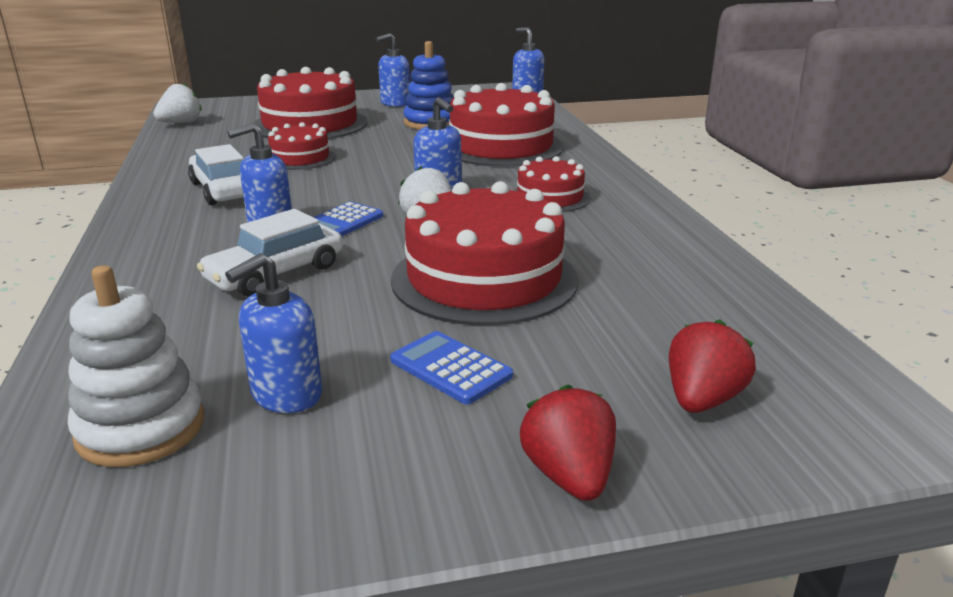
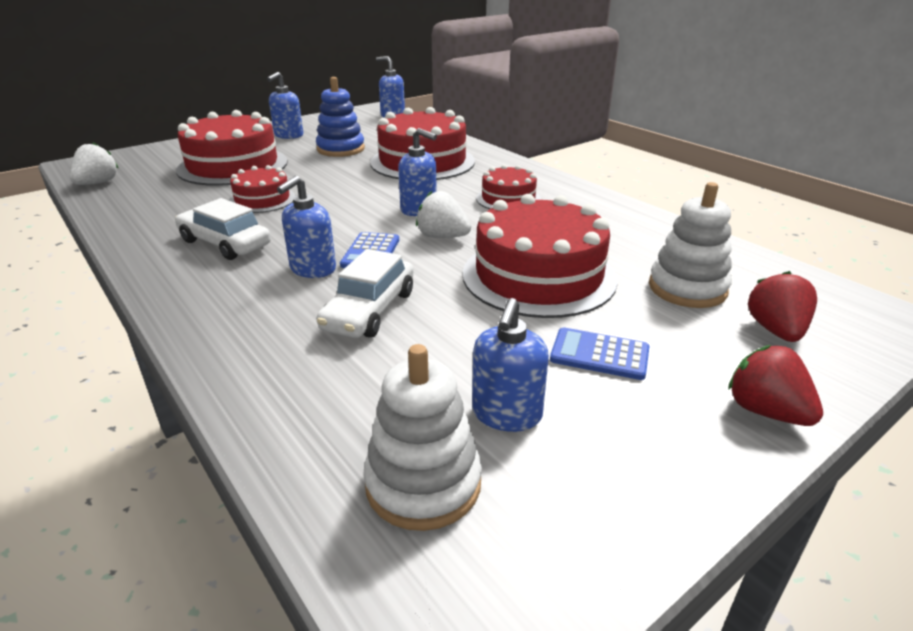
camera: 25 degrees left, 5 degrees up
none -> white stacking toy [649,182,732,308]

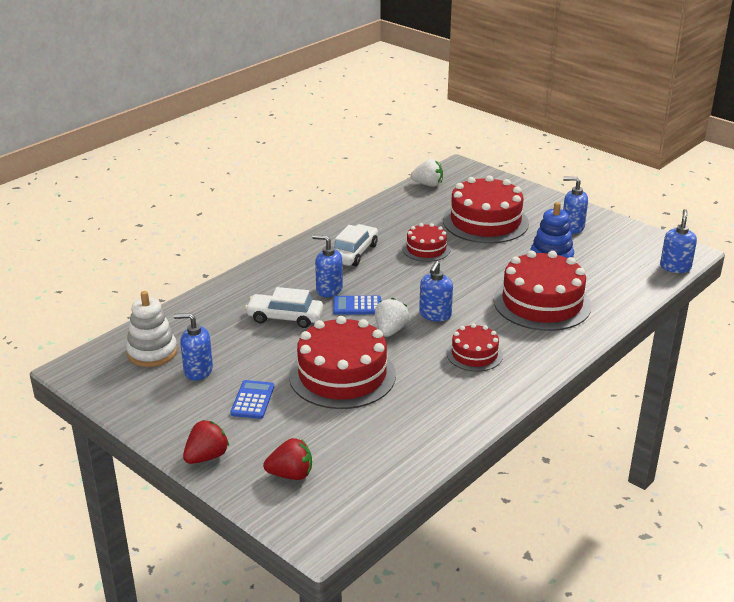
camera: 80 degrees right, 0 degrees up
white stacking toy [649,182,732,308] -> none

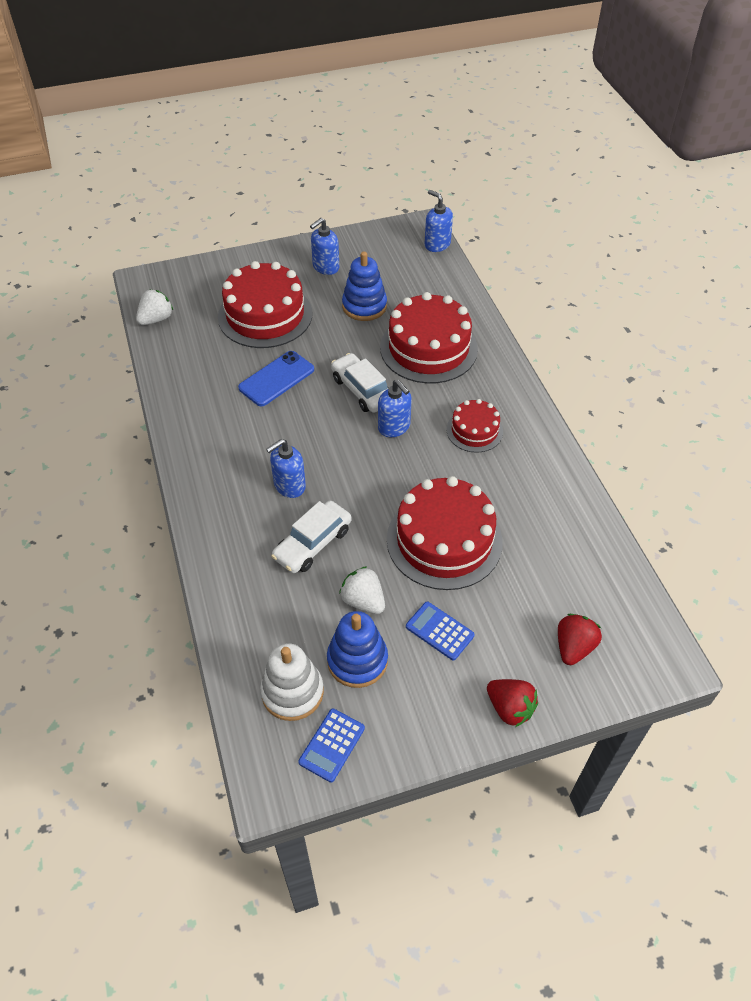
camera: 60 degrees left, 20 degrees up
blue soap dispenser [174,313,213,381] -> blue stacking toy [327,611,388,688]
red strawberry [183,420,229,464] -> red strawberry turned 150 degrees clockwise [487,679,538,727]
blue calculator [333,296,381,315] -> blue calculator moved to [298,709,365,782]
white car [334,224,378,266] -> white car moved to [331,353,389,413]
white strawberry [375,298,409,337] -> white strawberry moved to [339,566,385,614]
red cake [402,223,450,262] -> blue phone [238,351,314,406]

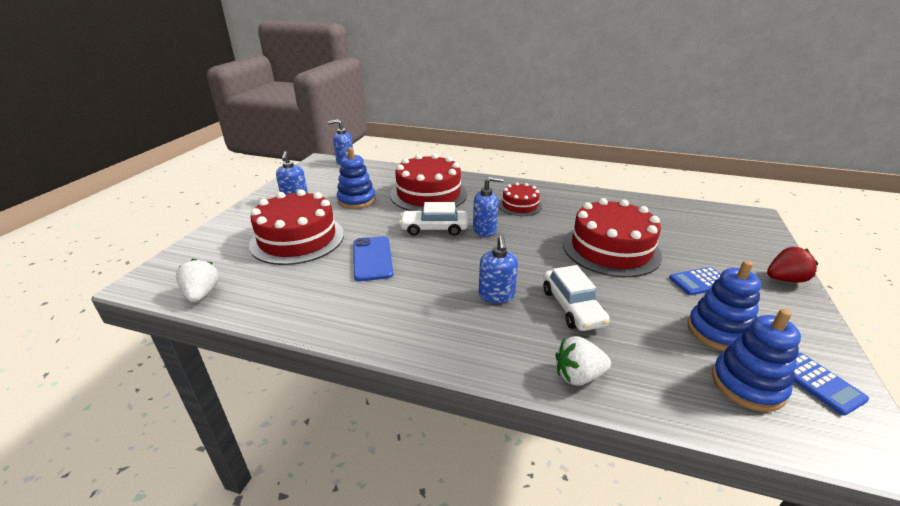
camera: 55 degrees left, 20 degrees down
white stacking toy [260,643,324,721] -> blue stacking toy [712,309,801,412]
white strawberry [339,566,385,614] -> white strawberry moved to [555,336,611,386]
red strawberry [558,614,602,665] -> none

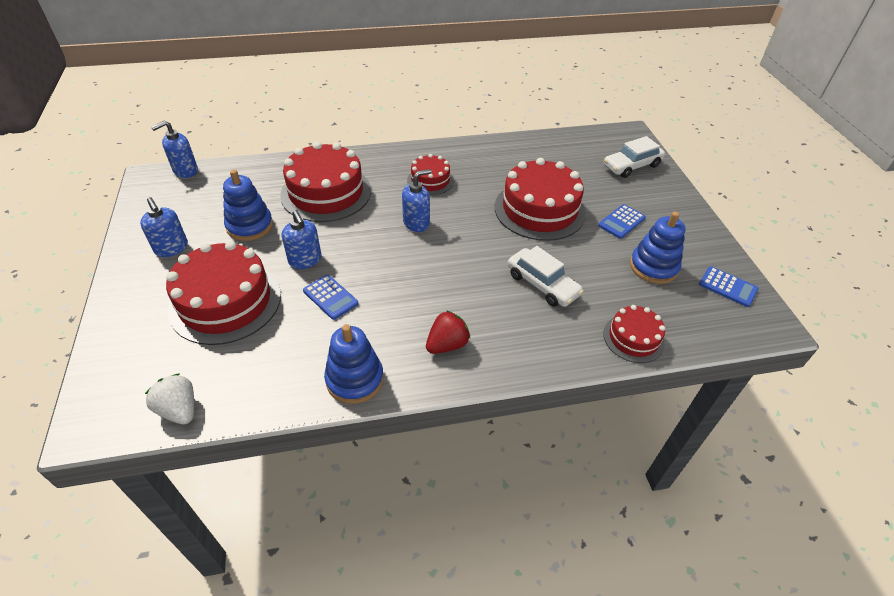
camera: 30 degrees left, 15 degrees up
blue phone [353,236,393,281] -> blue calculator [303,275,358,320]
white car [399,202,468,236] -> white car moved to [604,136,665,178]
blue soap dispenser [479,235,518,303] -> blue soap dispenser moved to [282,210,321,269]
white strawberry [555,336,611,386] -> none
blue stacking toy [712,309,801,412] -> blue stacking toy moved to [324,324,384,404]
red strawberry [767,247,818,283] -> red strawberry moved to [426,310,470,354]
none -> red cake [603,305,665,363]

